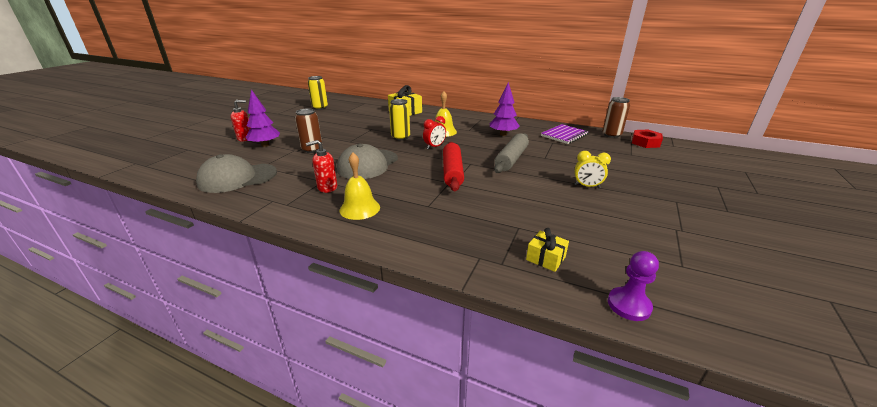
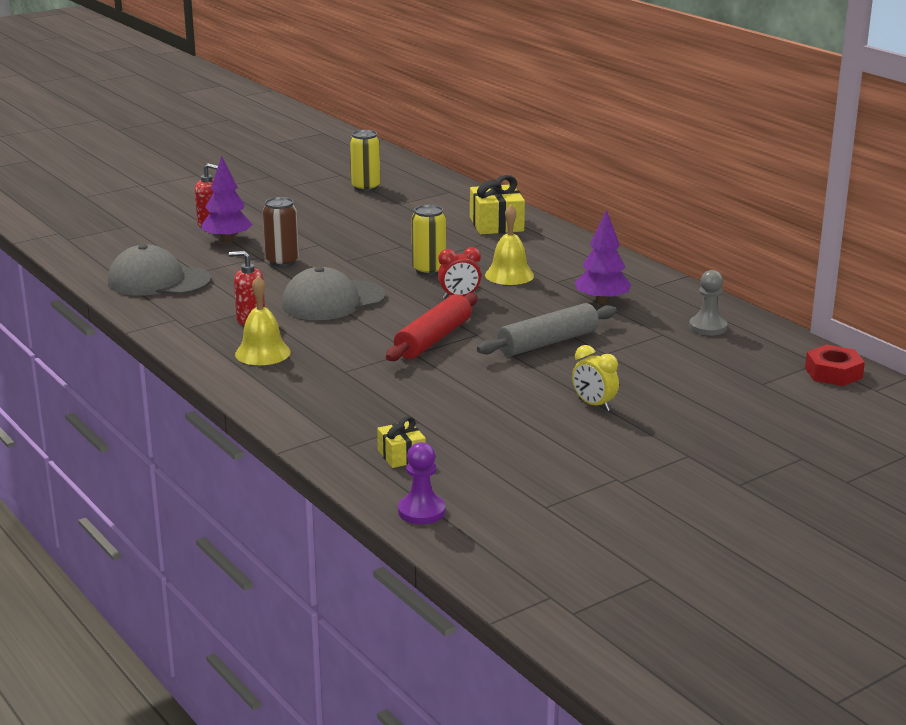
camera: 30 degrees right, 5 degrees down
purple notebook [541,124,589,144] -> grey pawn [689,270,727,336]
brown can [602,97,630,138] -> none

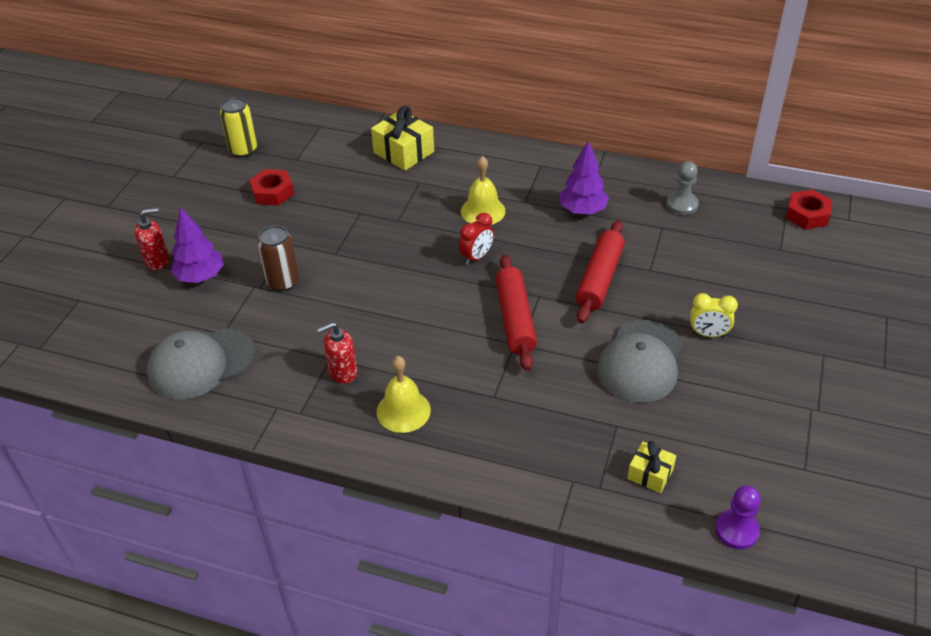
camera: 35 degrees left, 20 degrees up
grey cap [282,267,386,320] -> grey cap moved to [597,320,683,403]
yellow can [412,205,446,275] -> none
grey rolling pin [477,303,617,356] -> red rolling pin [576,220,625,323]
none -> red nut [249,169,294,206]

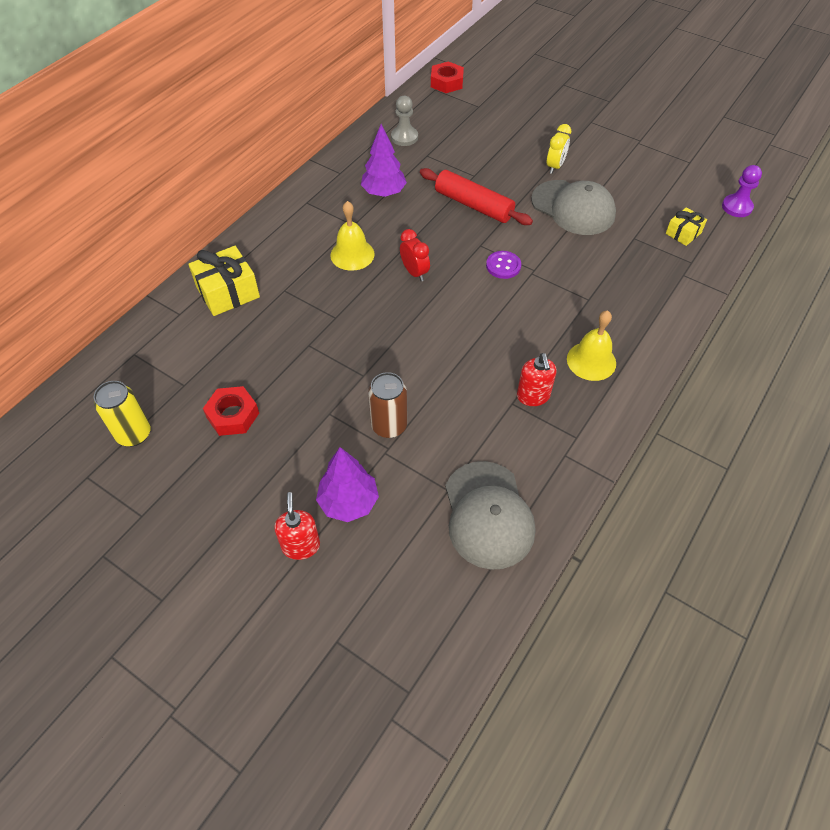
camera: 75 degrees left, 10 degrees up
red rolling pin [496,255,537,371] -> purple button [486,251,521,279]

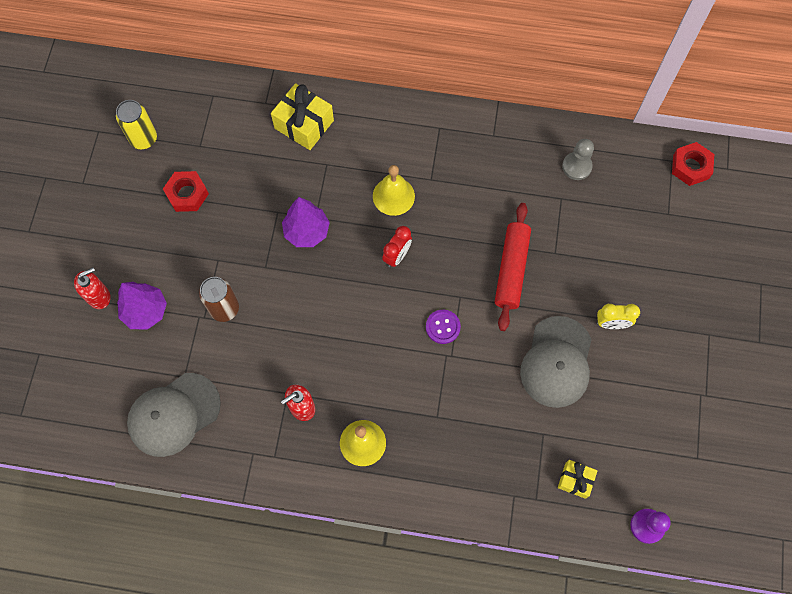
camera: 65 degrees right, 15 degrees up
purple tree [361,124,407,197] -> purple tree moved to [282,197,330,247]

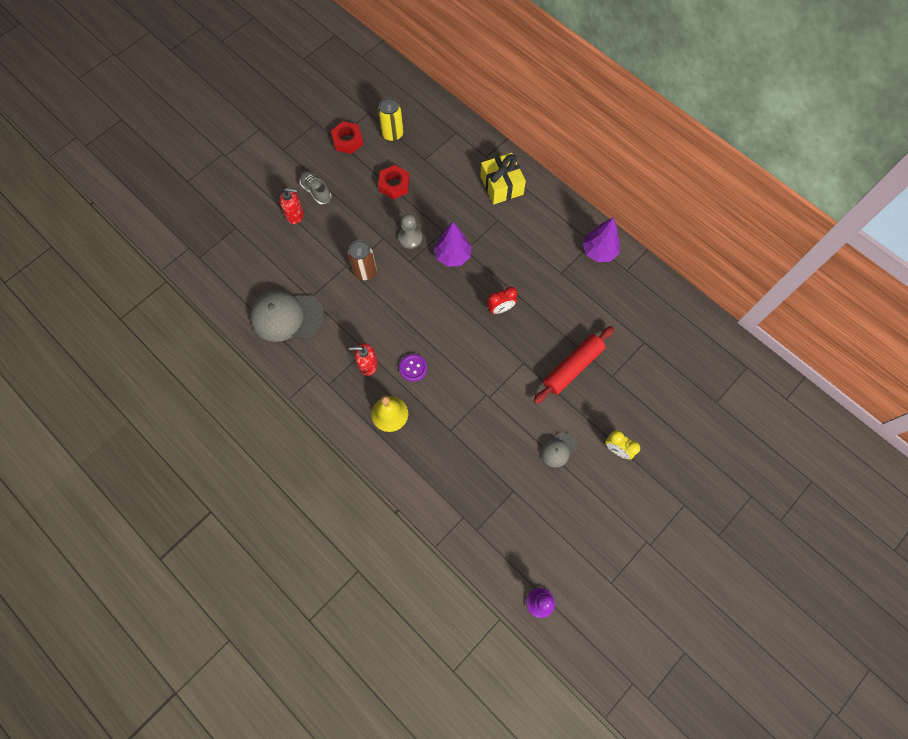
camera: 35 degrees right, 0 degrees up
purple tree [117,282,167,330] -> purple tree moved to [583,217,620,262]
yellow bell [373,165,415,216] -> none
purple button [426,310,461,344] -> purple button moved to [399,354,427,382]
grey cap [520,316,592,408] -> grey cap [540,432,577,467], size x0.51
yellow gift [558,460,597,499] -> none
grey pawn [562,139,594,180] -> grey pawn moved to [398,214,422,249]
red nut [672,142,714,186] -> red nut moved to [331,121,363,154]
none -> grey shoe [299,171,331,204]

